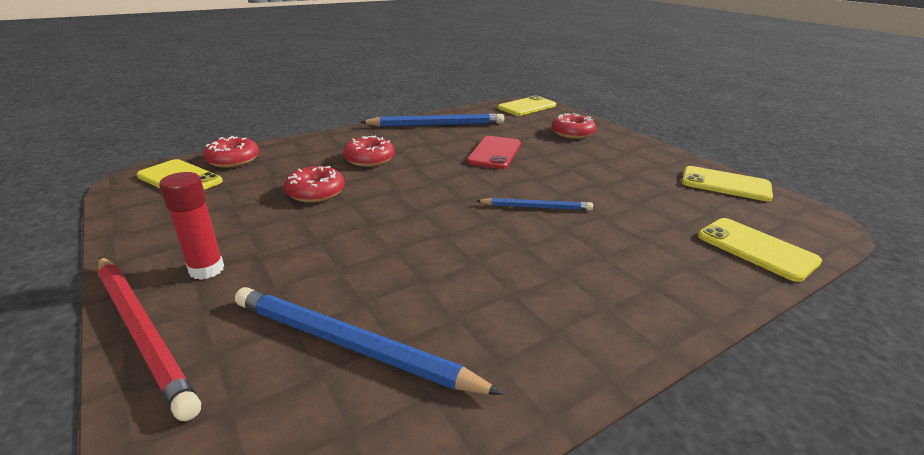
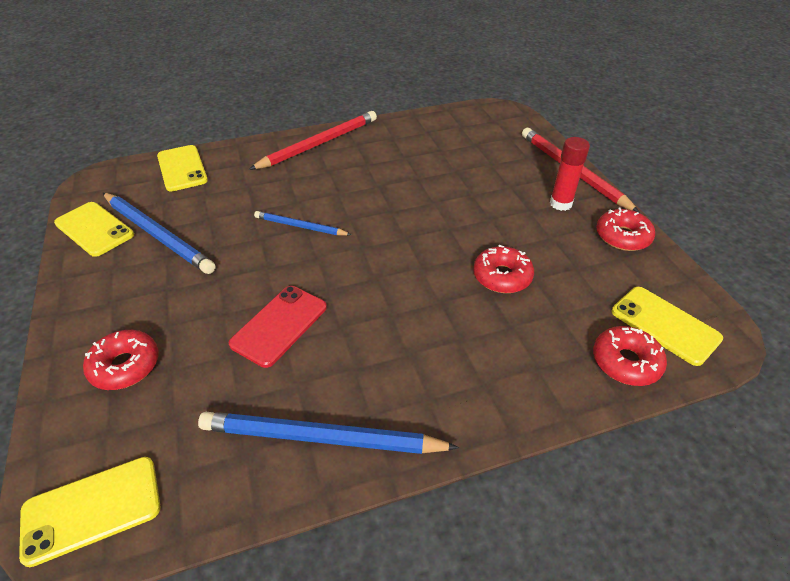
camera: 165 degrees left, 15 degrees up
blue pencil [235,287,503,395] -> blue pencil moved to [103,193,215,274]
red donut [343,136,394,167] -> red donut moved to [596,208,655,251]
none -> red pencil [249,111,377,170]

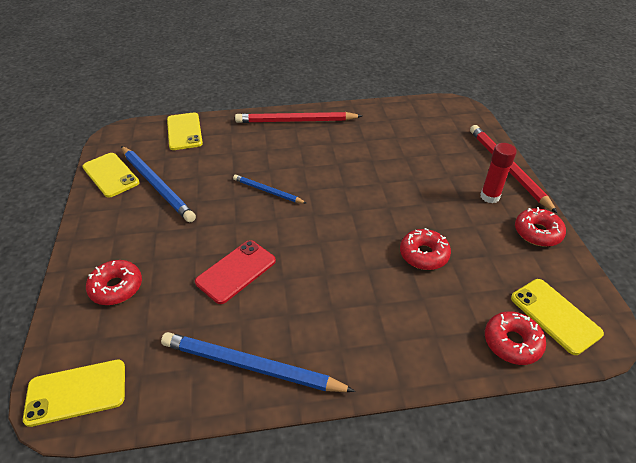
camera: 10 degrees right, 0 degrees up
red pencil [249,111,377,170] -> red pencil turned 150 degrees counterclockwise [235,112,362,123]

